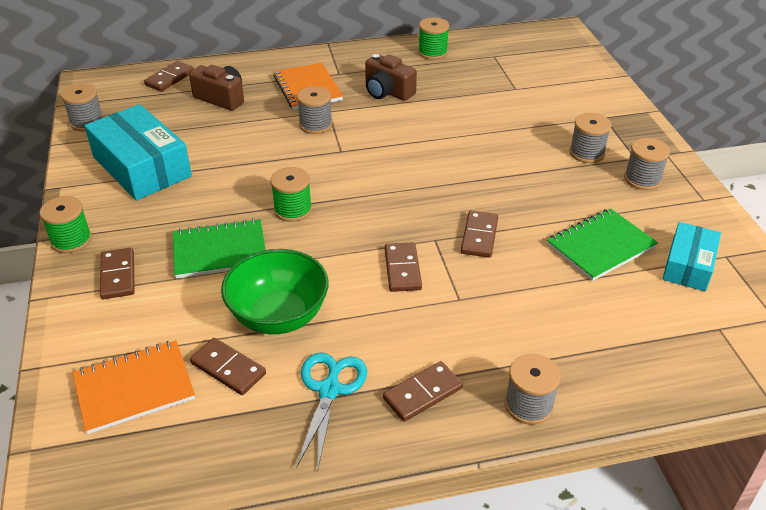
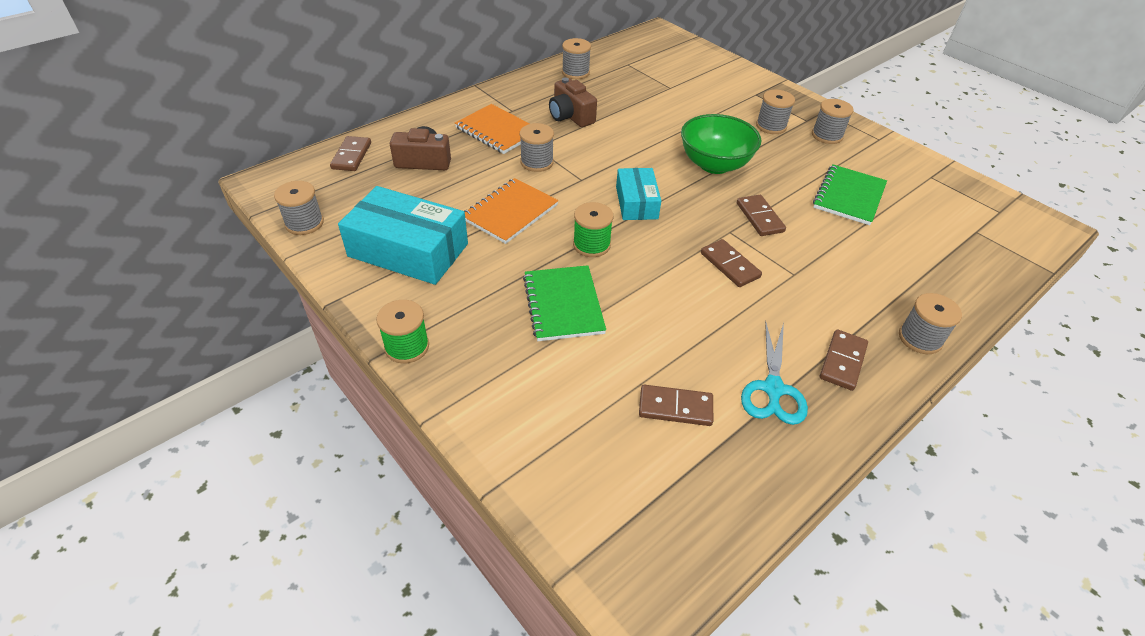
camera: 30 degrees left, 5 degrees up
orange notebook [73,340,195,434] -> orange notebook moved to [464,178,558,244]
brown domino [100,248,135,299] -> none
green notebook [173,219,265,279] -> green notebook turned 60 degrees counterclockwise [523,265,606,341]
green bowl [221,249,329,334] -> green bowl moved to [681,114,762,174]
turquoise scissors [296,352,367,472] -> turquoise scissors turned 150 degrees counterclockwise [741,321,808,425]
brown camera [365,54,417,101] -> brown camera turned 45 degrees clockwise [549,77,597,127]
green spool [418,17,449,60] -> grey spool [562,38,591,79]
turquoise box [662,222,721,291] -> turquoise box moved to [616,168,661,220]

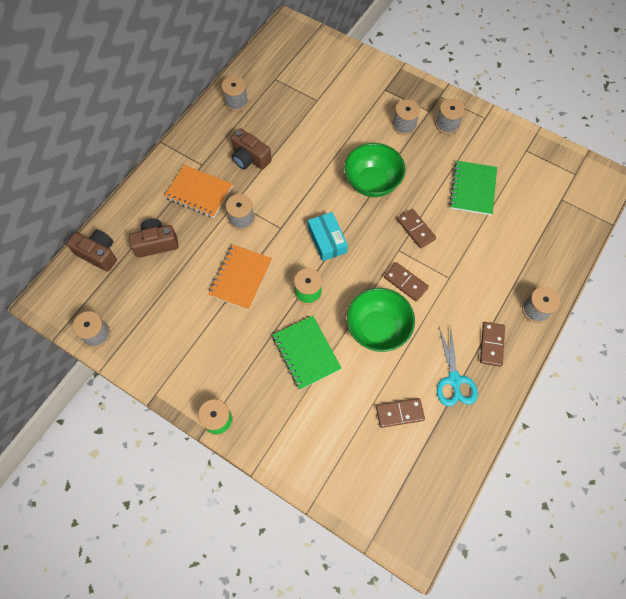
camera: 15 degrees left, 20 degrees up
brown domino [330,136,371,171] -> brown camera [67,230,117,272]
turquoise box [338,186,468,285] -> none
none -> green bowl [347,288,415,352]

